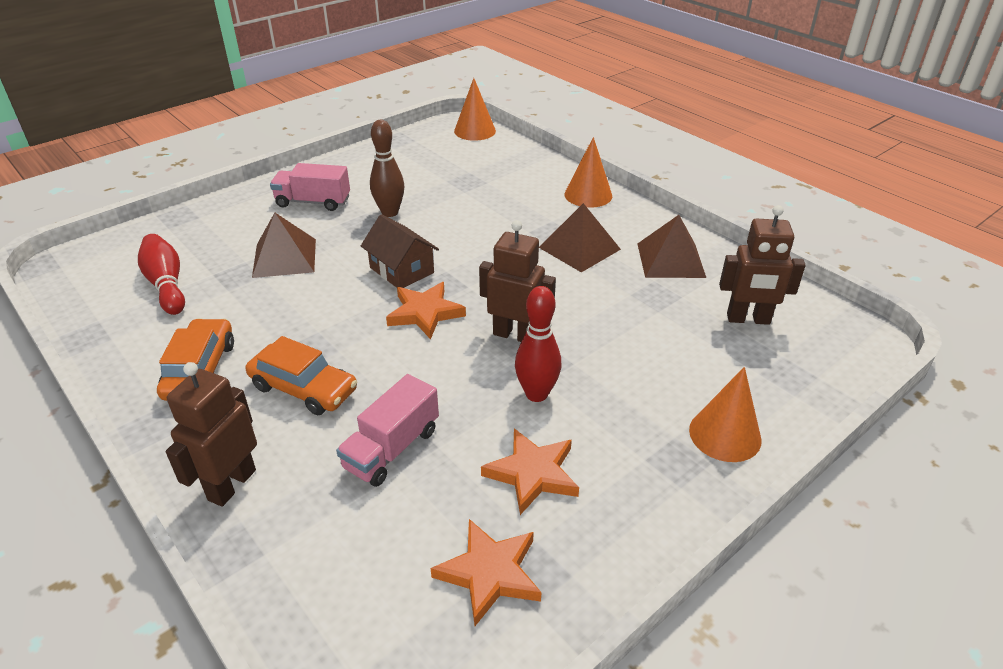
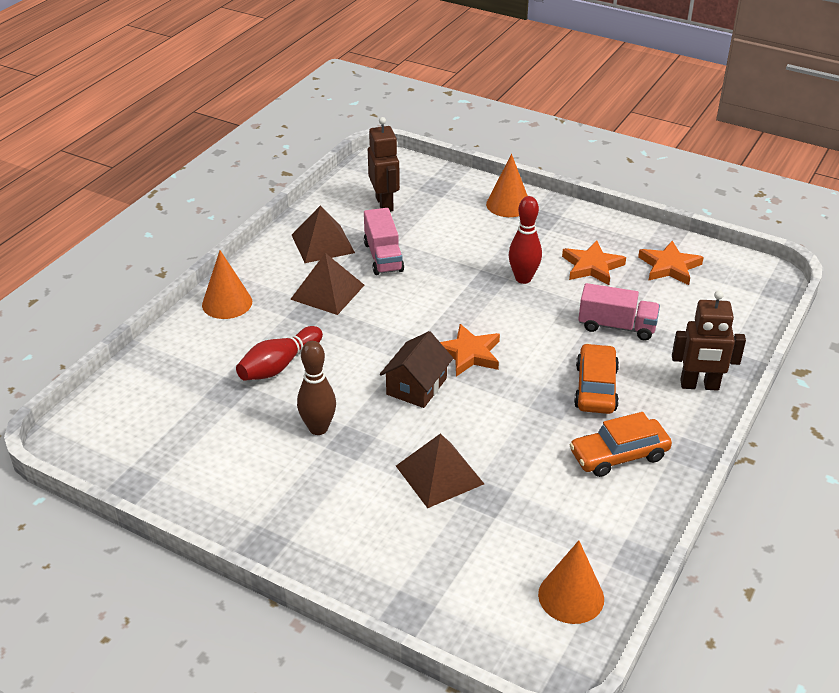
camera: 110 degrees left, 0 degrees up
red bowling pin [138,234,185,315] -> red bowling pin moved to [236,326,323,381]
pink truck [270,163,350,211] -> pink truck moved to [364,208,404,275]
orange cone [454,78,496,141] -> orange cone moved to [538,540,604,624]
brown robot [479,220,556,342] -> none

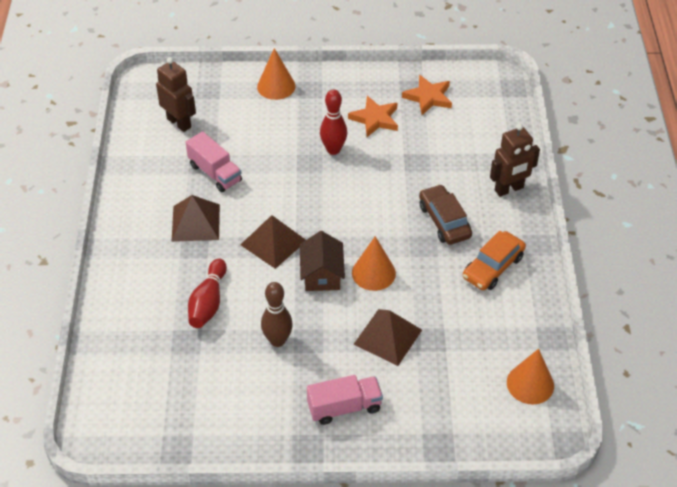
camera: 30 degrees left, 10 degrees up
orange cone [202,250,252,319] -> orange cone moved to [352,236,396,291]
brown pyramid [292,205,355,263] -> brown pyramid moved to [240,215,306,269]
orange star [440,324,500,376] -> none
orange car [574,343,619,414] -> brown car [419,184,472,245]
pink truck [578,283,660,340] -> pink truck moved to [307,375,383,425]

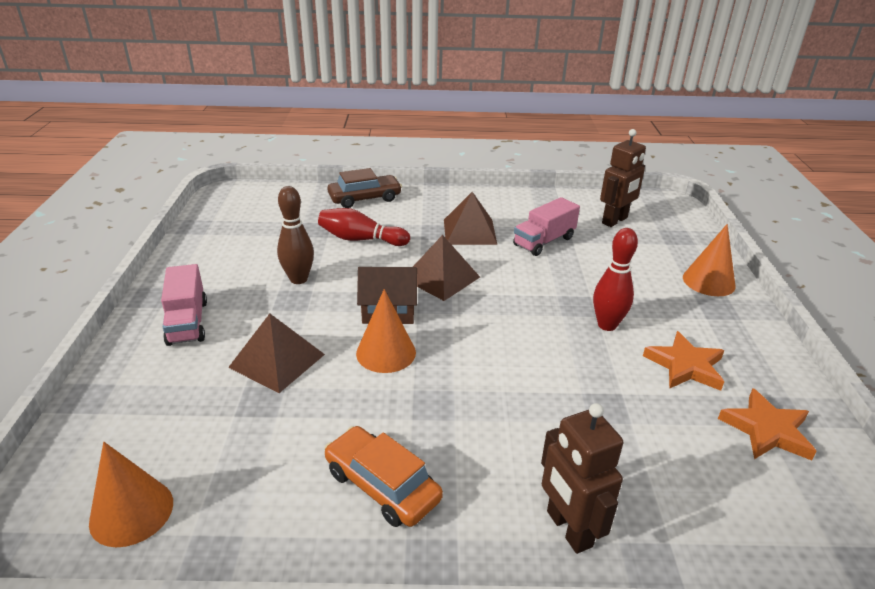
camera: 90 degrees right, 15 degrees down
brown car [419,184,472,245] -> brown car moved to [328,168,402,208]

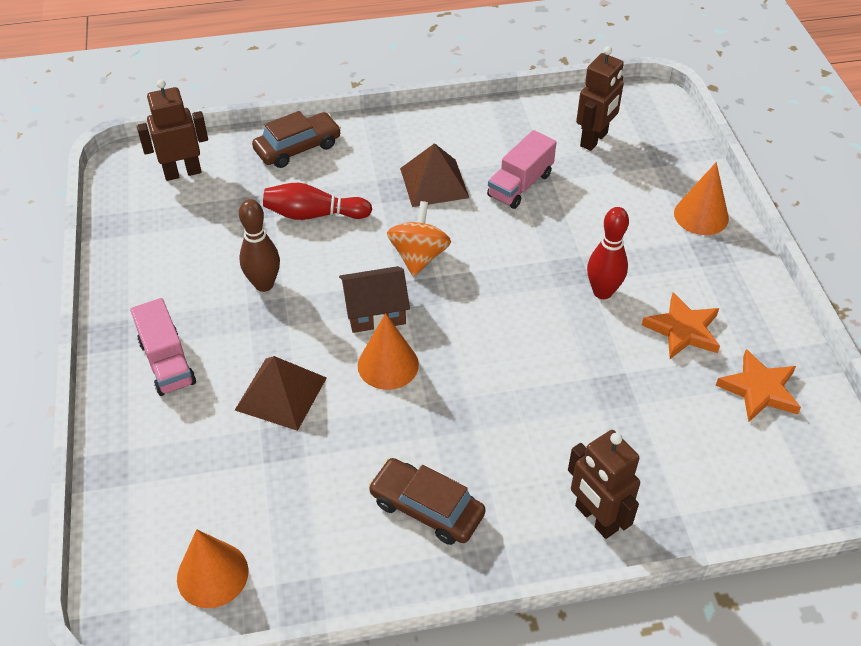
camera: 10 degrees left, 15 degrees up
orange car [324,426,443,527] -> brown car [368,458,486,545]
brown pyramid [413,235,480,301] -> orange spinning top [387,201,451,277]
none -> brown robot [137,79,208,181]

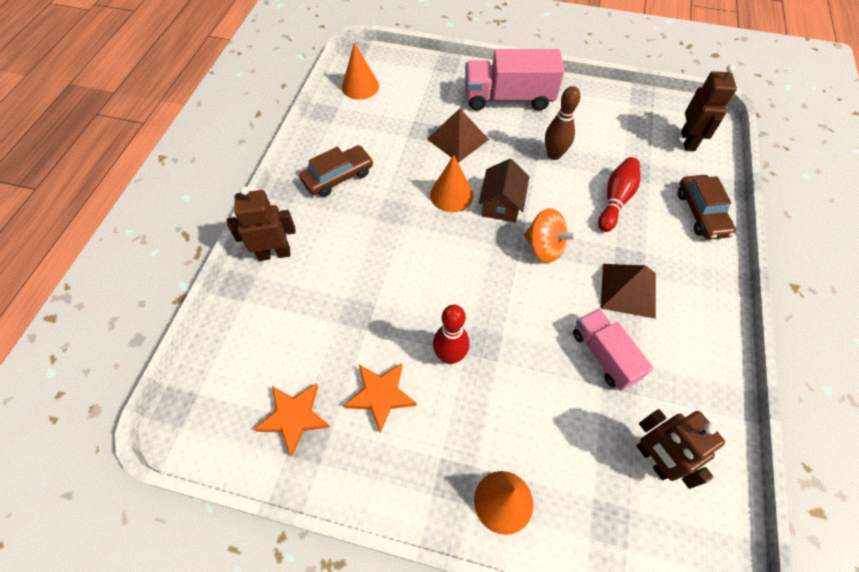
camera: 115 degrees right, 10 degrees up
pink truck [130,298,196,396] -> pink truck [465,49,564,111], size x1.58

